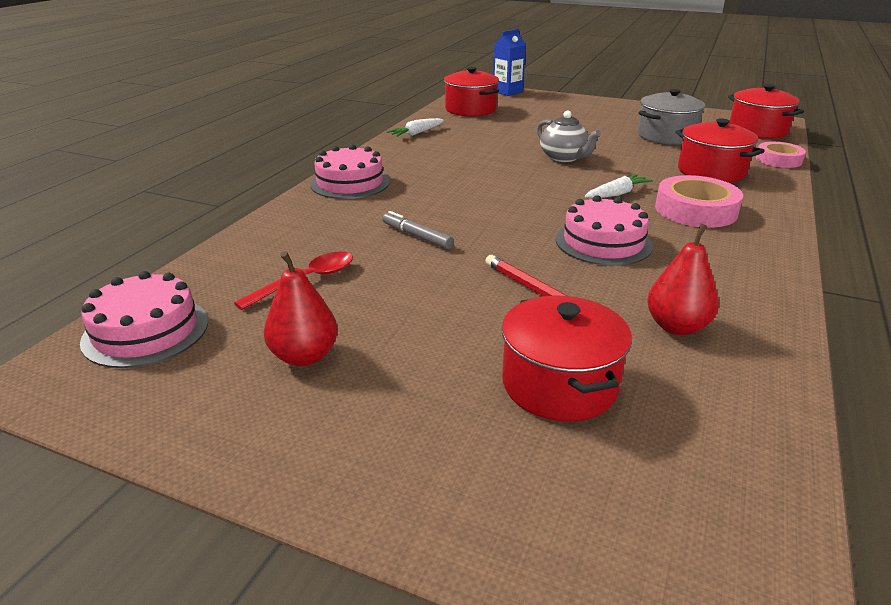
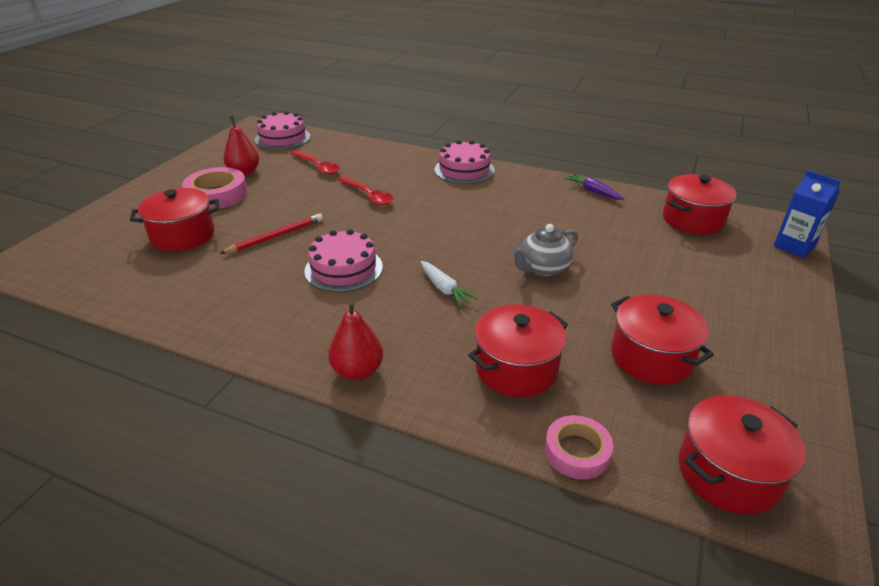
camera: 90 degrees right, 5 degrees up
grey marker [382,211,454,249] -> red spoon [338,176,393,205]
white carrot [386,118,444,137] -> purple carrot [564,173,624,200]
grey pot [638,89,705,145] -> red pot [611,295,714,385]
red pear [647,223,719,335] -> red pear moved to [328,301,383,381]
pink tape [655,175,743,228] -> pink tape moved to [182,167,248,209]

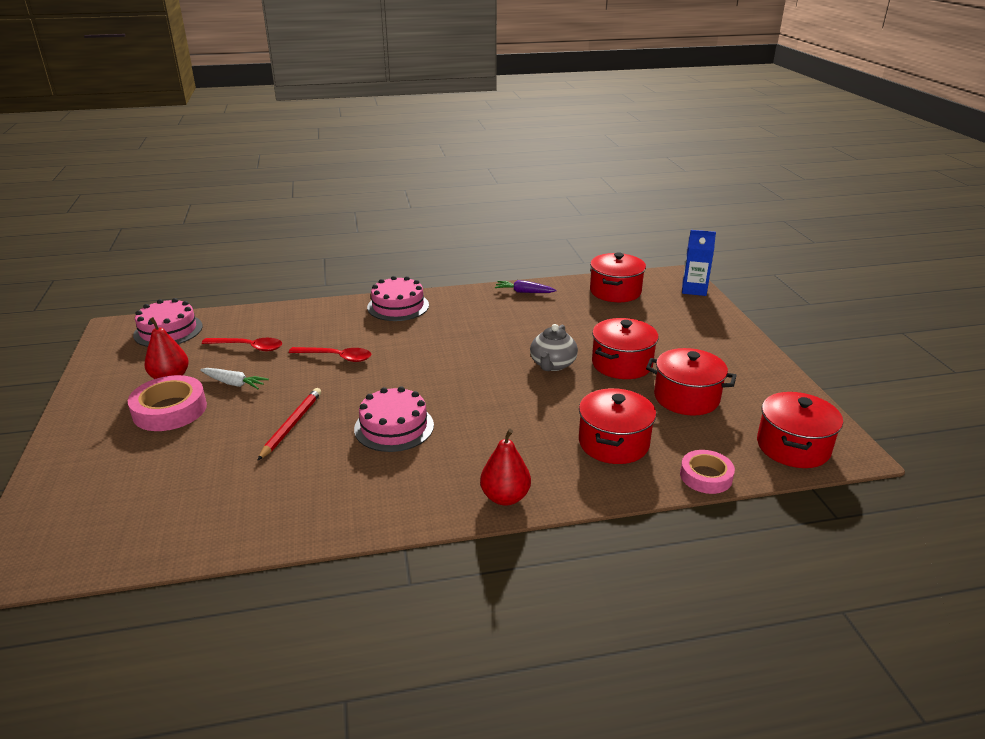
camera: 35 degrees left, 5 degrees down
red pot [130,188,219,251] -> red pot moved to [592,318,658,379]
white carrot [421,261,478,307] -> white carrot moved to [200,368,269,389]

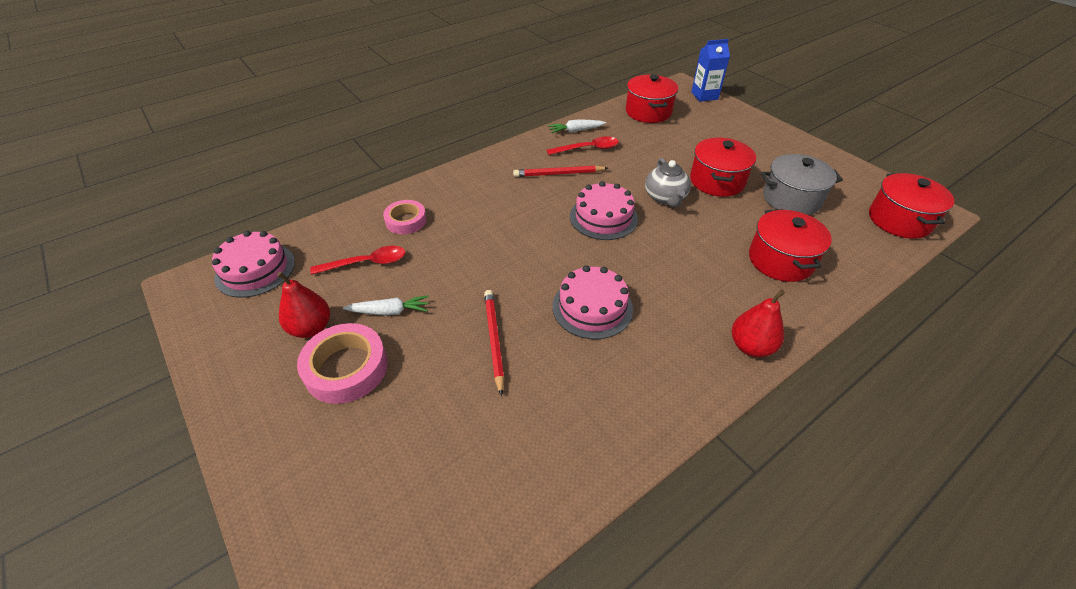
camera: 25 degrees left, 15 degrees up
red spoon [289,347,371,362] -> red spoon moved to [547,136,619,155]
pink cake [367,276,429,321] -> pink cake moved to [570,181,638,240]
purple carrot [495,280,557,293] -> white carrot [548,119,606,133]
red pot [646,348,737,416] -> grey pot [761,154,843,215]
pink tape [680,450,735,494] -> pink tape moved to [383,200,427,234]
none -> red pencil [513,165,608,177]

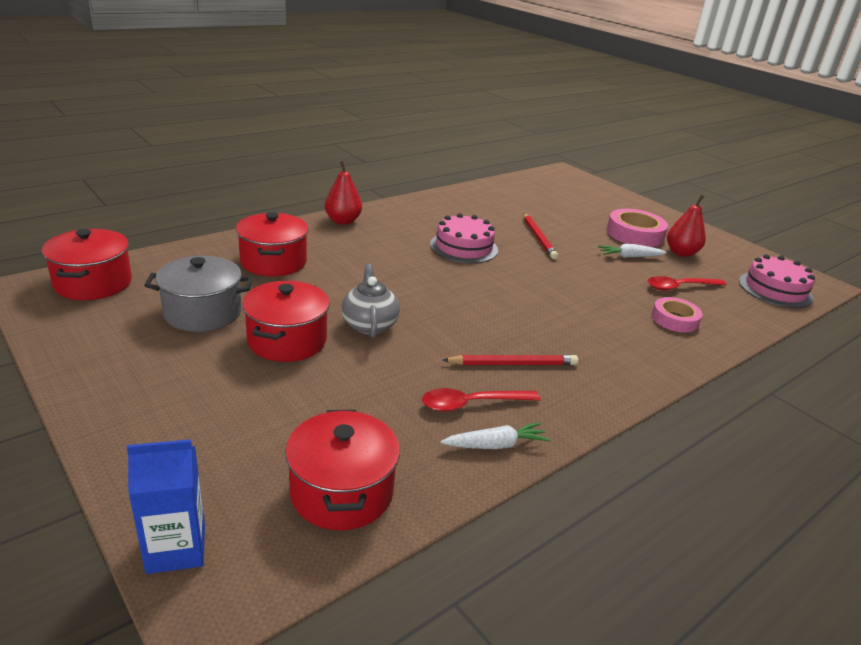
camera: 175 degrees right, 15 degrees down
pink cake [570,181,638,240] -> none

